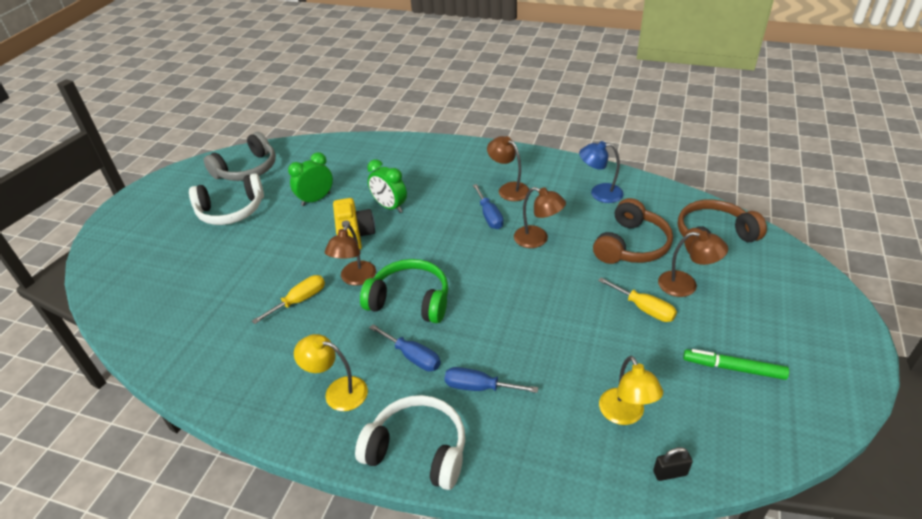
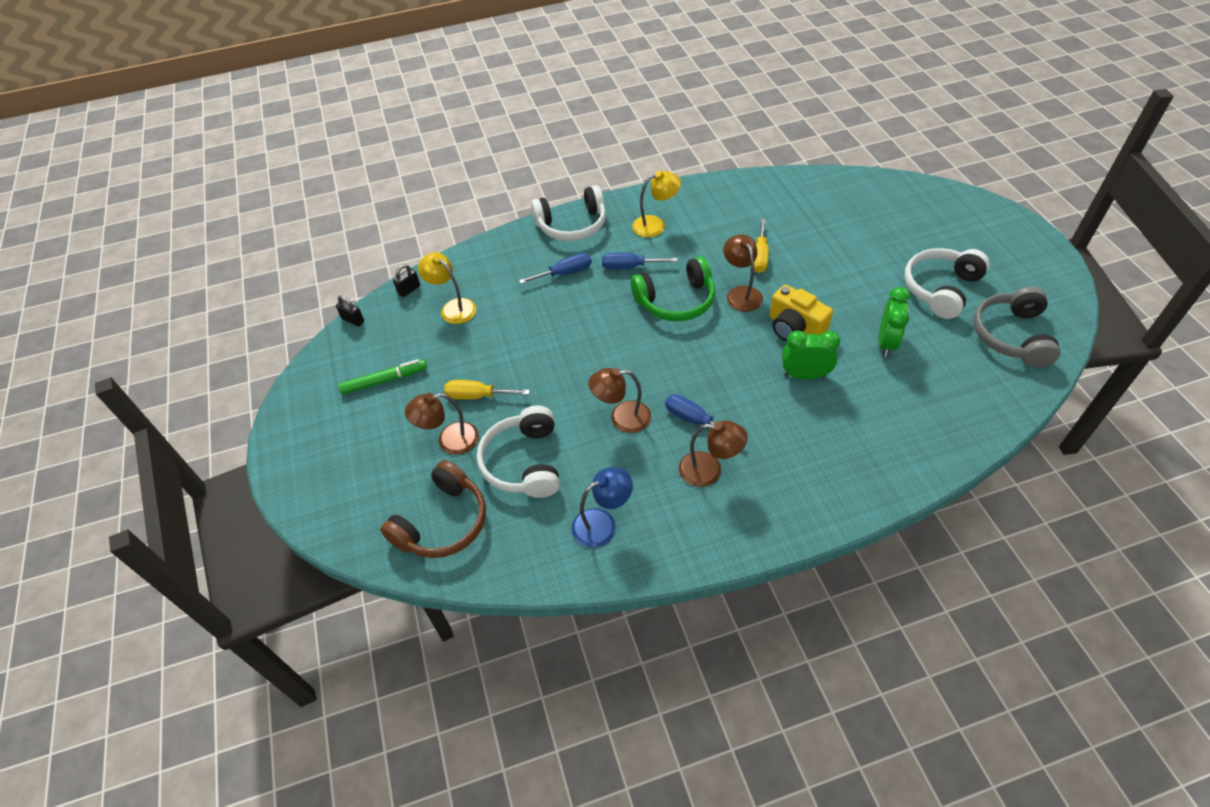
camera: 145 degrees right, 10 degrees up
brown headphones [593,198,673,264] -> white headphones [477,406,560,498]
none -> black padlock [336,295,364,327]

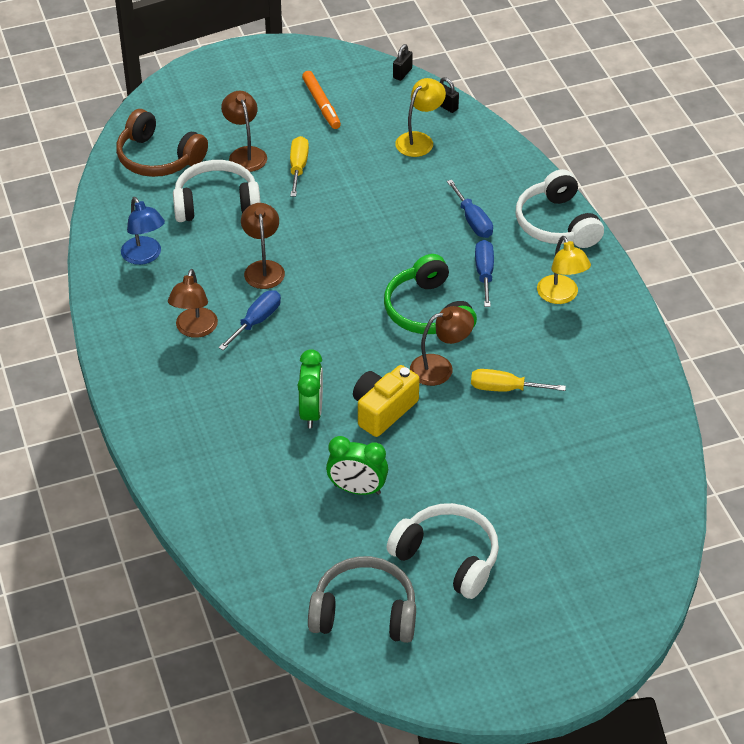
camera: 85 degrees right, 5 degrees down
green marker [338,359,427,395] -> orange marker [302,71,341,129]

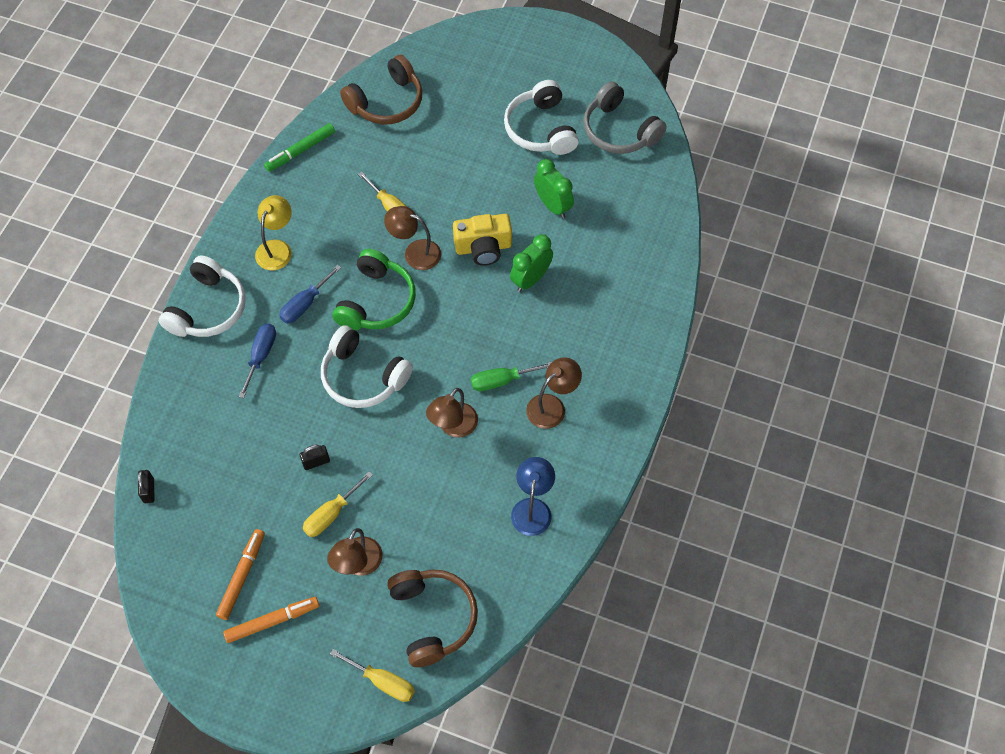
camera: 140 degrees left, 15 degrees up
white headphones [173,160,261,222] -> white headphones moved to [321,325,413,408]
blue screwdriver [218,290,281,350] -> green screwdriver [471,362,552,391]
black padlock [393,44,413,81] -> black padlock moved to [300,445,330,470]
yellow lamp [395,78,446,157] -> none
none -> orange marker [223,597,319,643]
none -> green marker [264,123,335,172]
none -> yellow screwdriver [330,649,415,702]
none -> brown headphones [340,55,422,124]

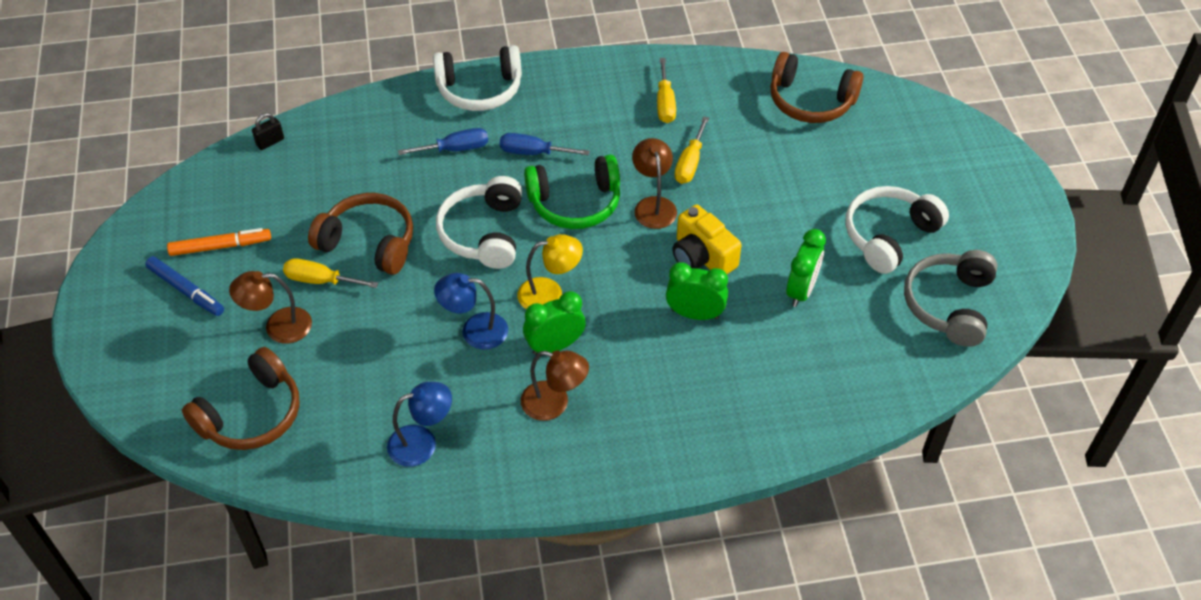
camera: 60 degrees right, 10 degrees down
orange marker [223,597,319,643] -> blue marker [145,256,224,316]
yellow lamp [255,195,292,271] -> yellow lamp moved to [517,234,583,309]
green marker [264,123,335,172] -> none
black padlock [300,445,330,470] -> brown headphones [308,193,413,275]
yellow screwdriver [330,649,415,702] -> yellow screwdriver moved to [657,58,676,123]
brown lamp [426,388,478,438] -> blue lamp [434,273,508,350]
green screwdriver [471,362,552,391] -> green clock [523,291,586,355]

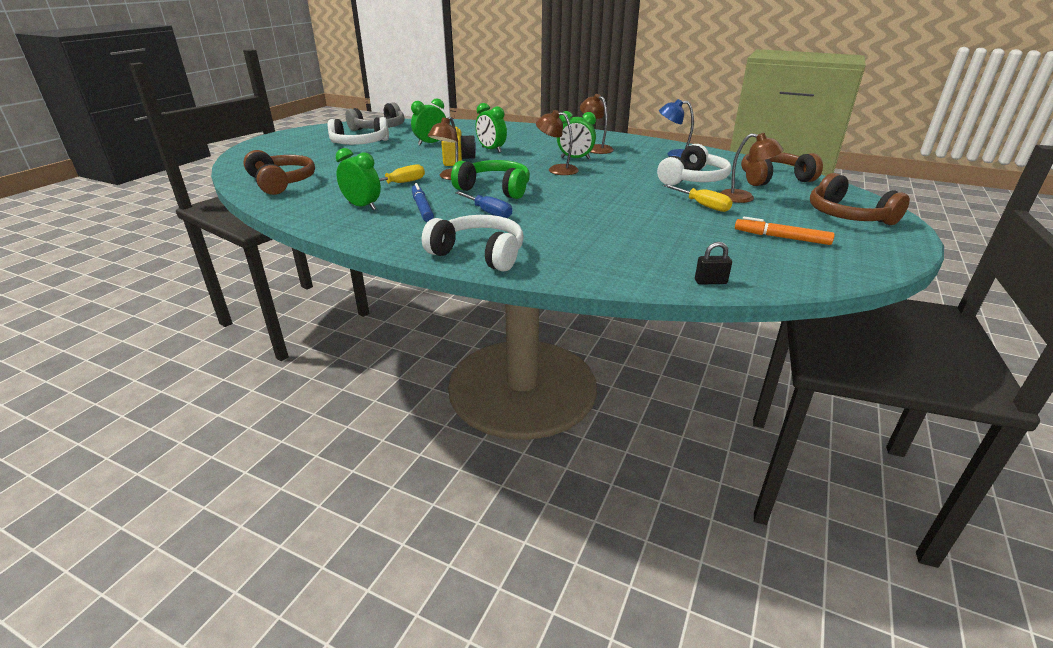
camera: 145 degrees left, 20 degrees down
blue marker [145,256,224,316] -> blue marker moved to [412,183,434,222]
brown headphones [308,193,413,275] -> brown headphones moved to [810,173,910,225]
blue screwdriver [398,128,488,155] -> none
blue lamp [434,273,508,350] -> none
white headphones [436,176,522,269] -> white headphones moved to [657,144,731,186]
yellow lamp [517,234,583,309] -> brown lamp [536,110,579,175]
yellow screwdriver [657,58,676,123] -> green clock [336,148,381,210]

